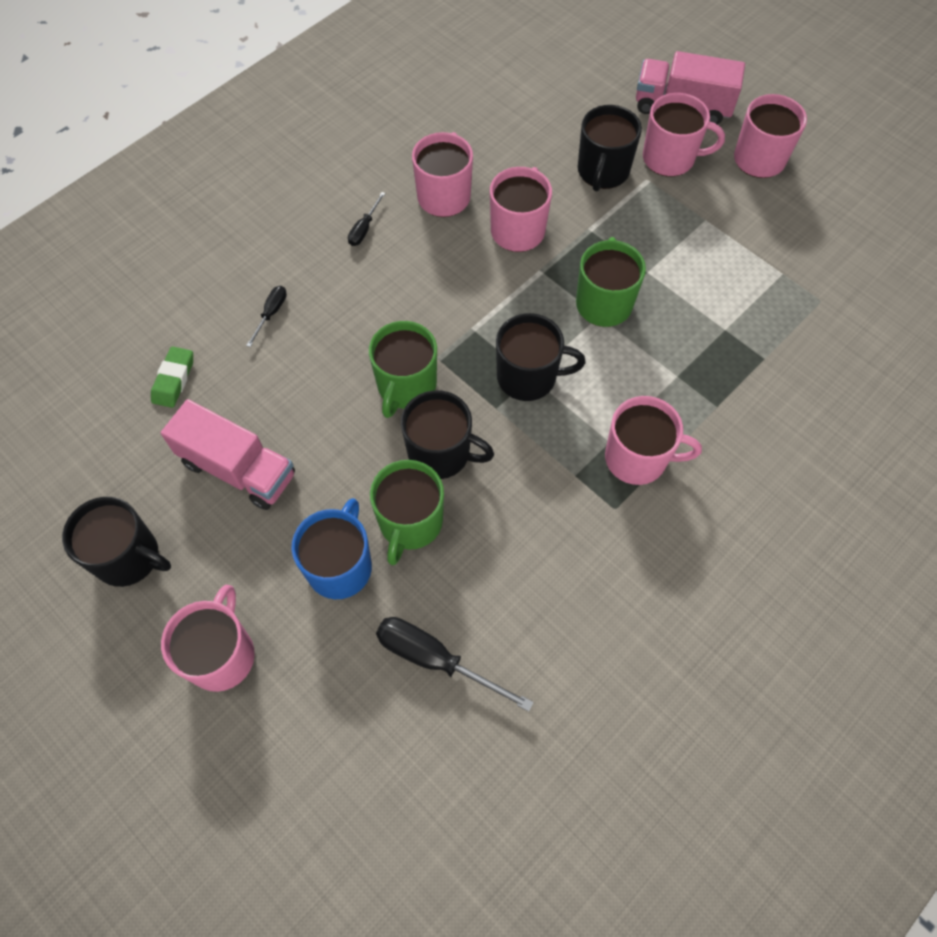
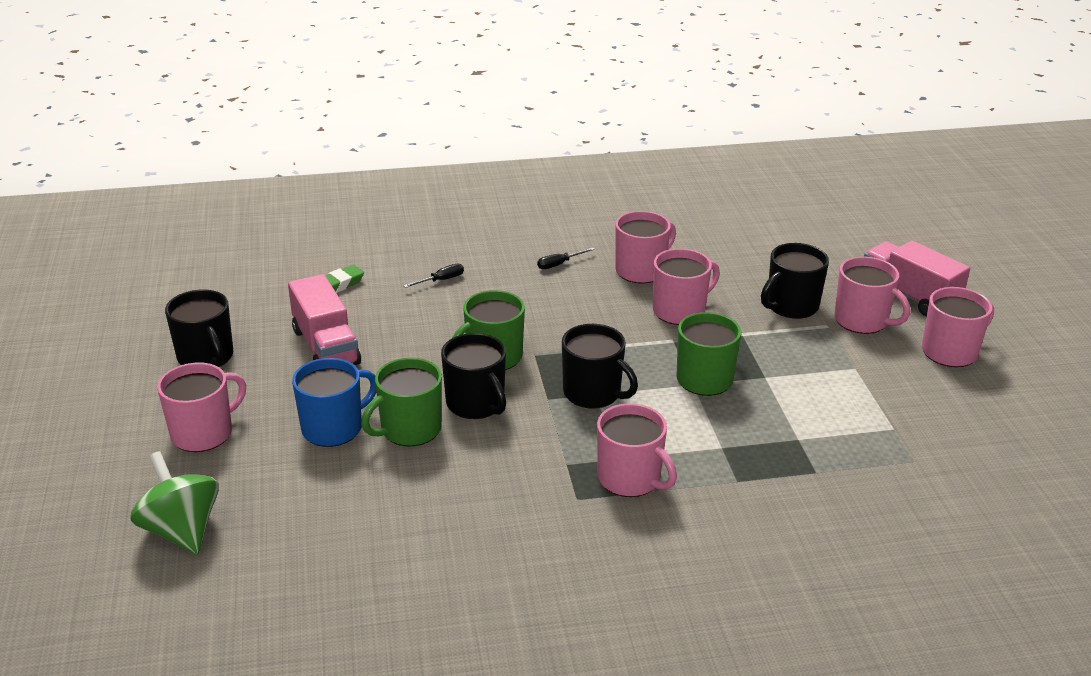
camera: 35 degrees right, 30 degrees down
black screwdriver [376,617,534,712] -> none
none -> green spinning top [130,451,219,554]

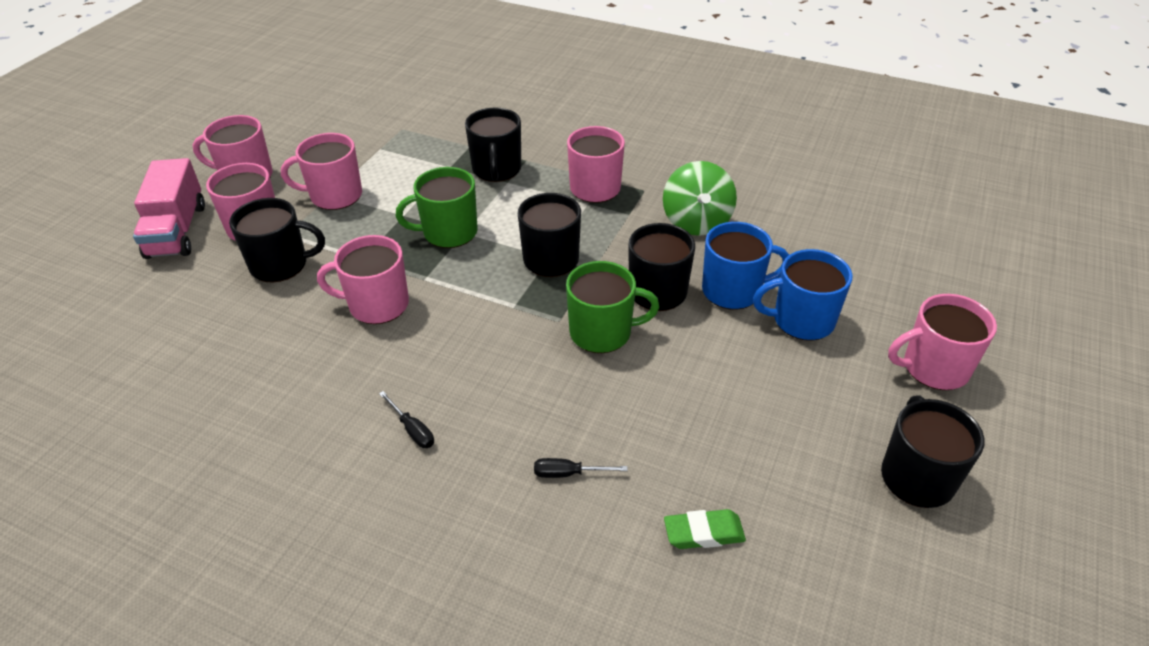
camera: 145 degrees left, 10 degrees up
green spinning top [130,451,219,554] -> green spinning top moved to [663,161,737,236]
pink truck [288,274,361,365] -> none
green mug [361,358,442,446] -> blue mug [702,222,789,310]
black screwdriver [537,248,595,269] -> black screwdriver turned 45 degrees clockwise [379,391,434,448]
pink mug [615,211,676,283] -> pink mug moved to [281,133,362,210]
none -> black mug [465,108,521,182]

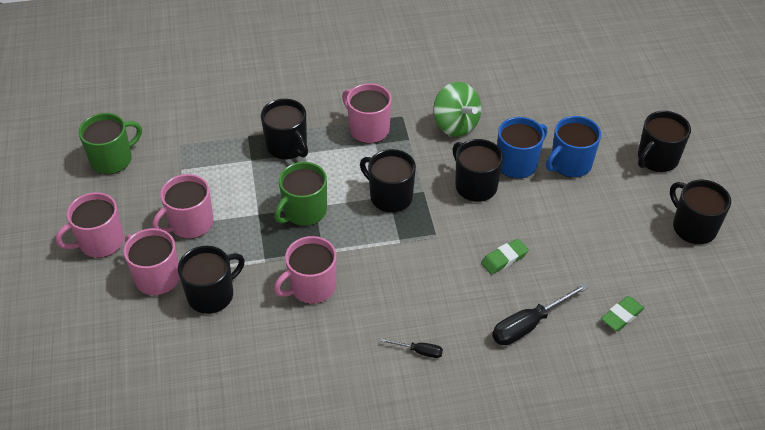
camera: 35 degrees left, 5 degrees up
pink truck [133,158,205,259] -> none
black screwdriver [534,458,628,478] -> black screwdriver [492,283,588,345], size x1.88
green mug [566,261,659,353] -> green mug moved to [78,113,142,174]
pink mug [888,294,997,390] -> black mug [638,111,691,172]
none -> green eraser [481,239,529,274]

